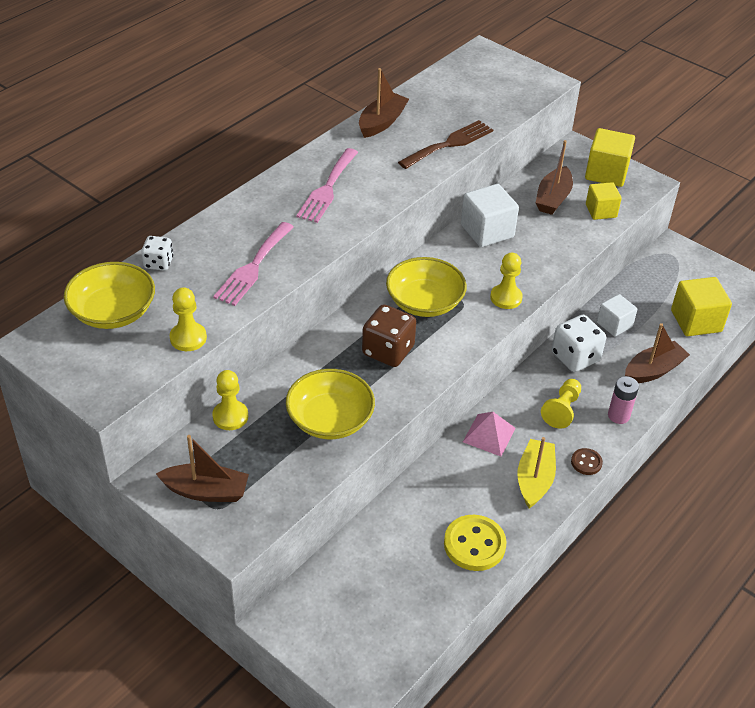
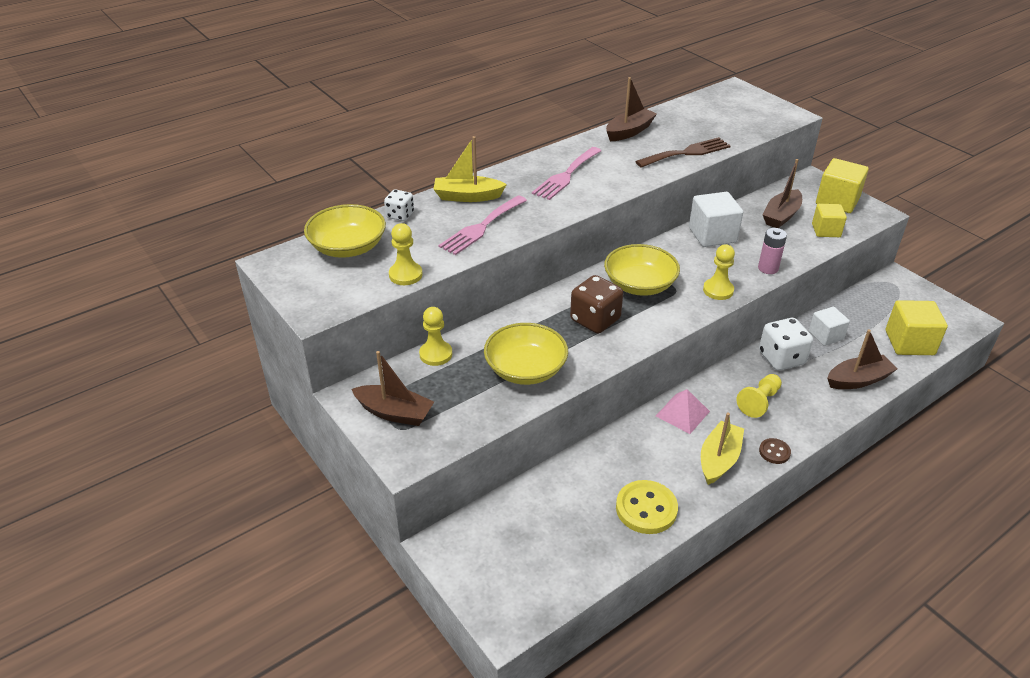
camera: 15 degrees right, 5 degrees down
pink battery [608,376,639,424] -> pink battery moved to [758,228,787,274]
none -> yellow boat [433,136,507,202]

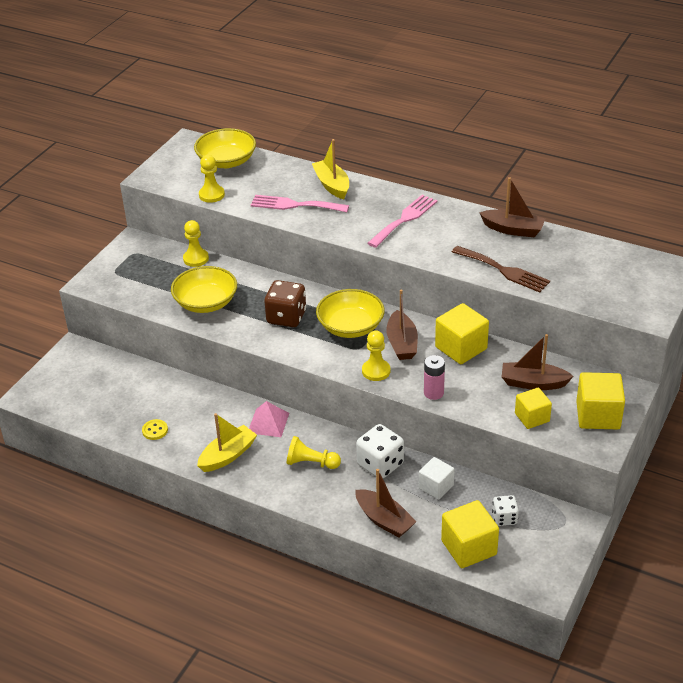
camera: 65 degrees right, 0 degrees up
brown boat [352,351,434,426] -> brown boat moved to [386,289,418,360]
white dice [384,189,414,221] -> white dice moved to [492,495,519,526]
pink fork [532,147,601,200] -> pink fork turned 120 degrees clockwise [368,195,437,248]
yellow button [616,480,678,534] -> yellow button [142,419,168,440], size x0.53
white cube [689,192,743,247] -> yellow cube [435,303,489,364]
yellow boat [701,413,744,485] -> yellow boat turned 45 degrees counterclockwise [197,413,257,472]
brown button [759,438,791,464] -> none

